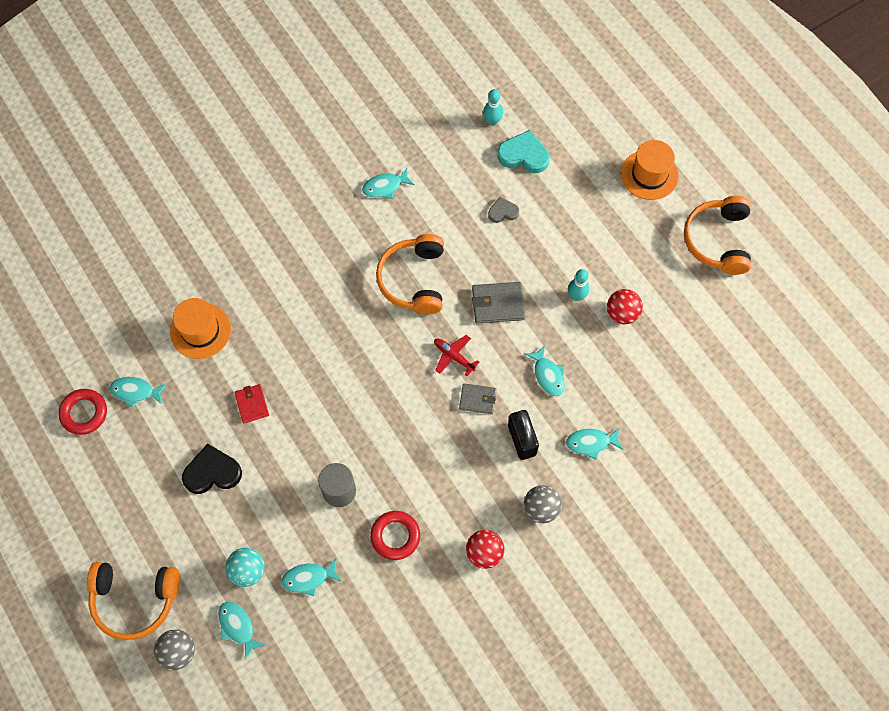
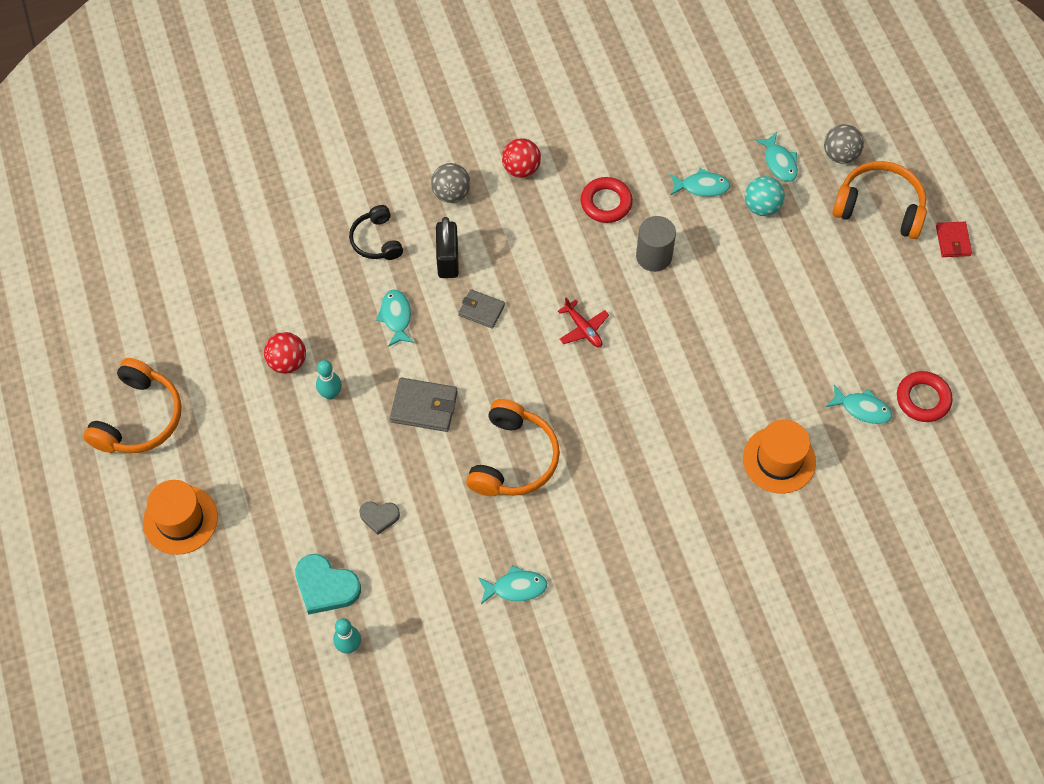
camera: 165 degrees left, 5 degrees down
black heart [182,444,242,494] -> none
red wallet [235,384,269,423] -> red wallet moved to [936,222,972,257]
red plane [434,335,479,376] -> red plane moved to [558,297,609,347]
turquoise fish [566,428,624,460] -> black headphones [349,205,403,260]

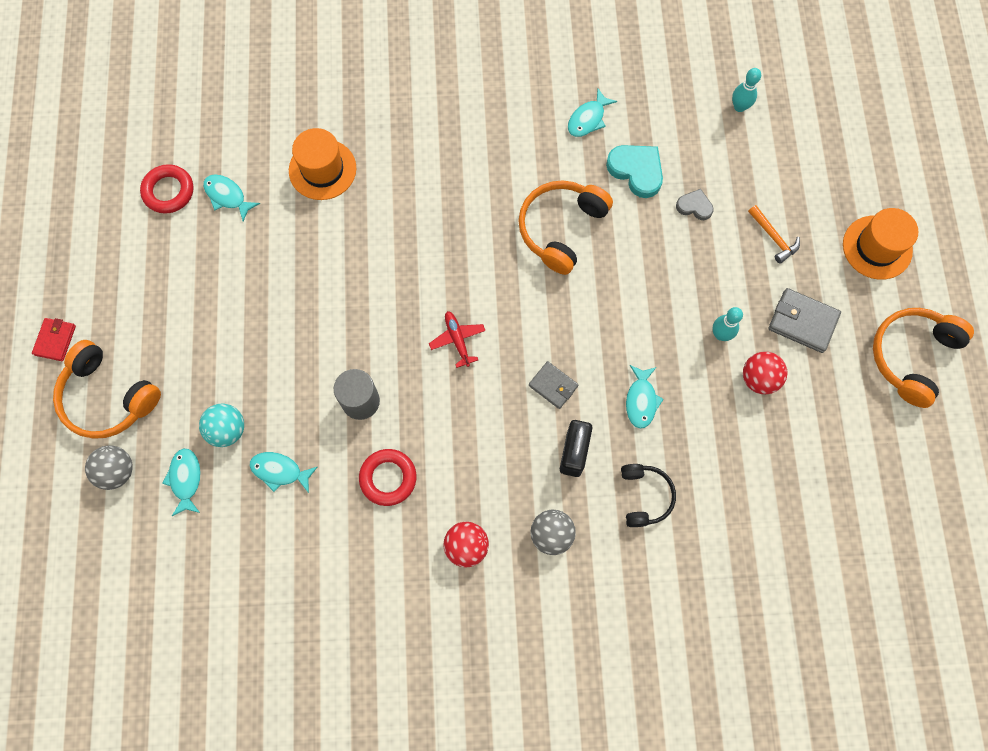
camera: 165 degrees left, 10 degrees up
turquoise heart [295,554,361,615] -> turquoise heart moved to [606,145,663,198]
grey wallet [390,378,458,432] -> grey wallet moved to [768,288,841,353]
turquoise fish [478,565,547,604] -> turquoise fish turned 60 degrees counterclockwise [568,89,617,137]
none -> orange hammer [748,205,800,264]

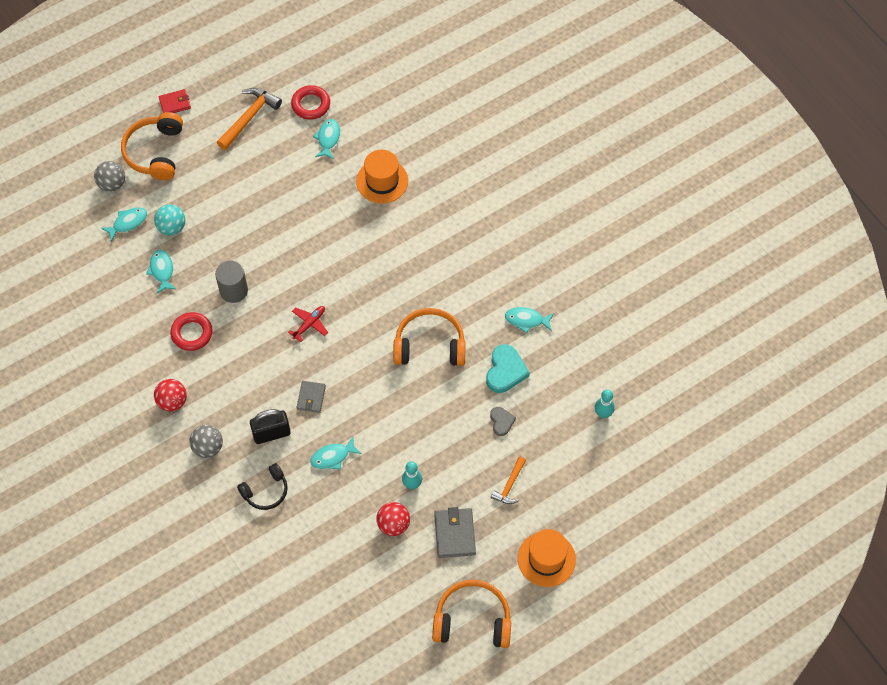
camera: 60 degrees right, 10 degrees down
none -> orange hammer [217,88,282,150]

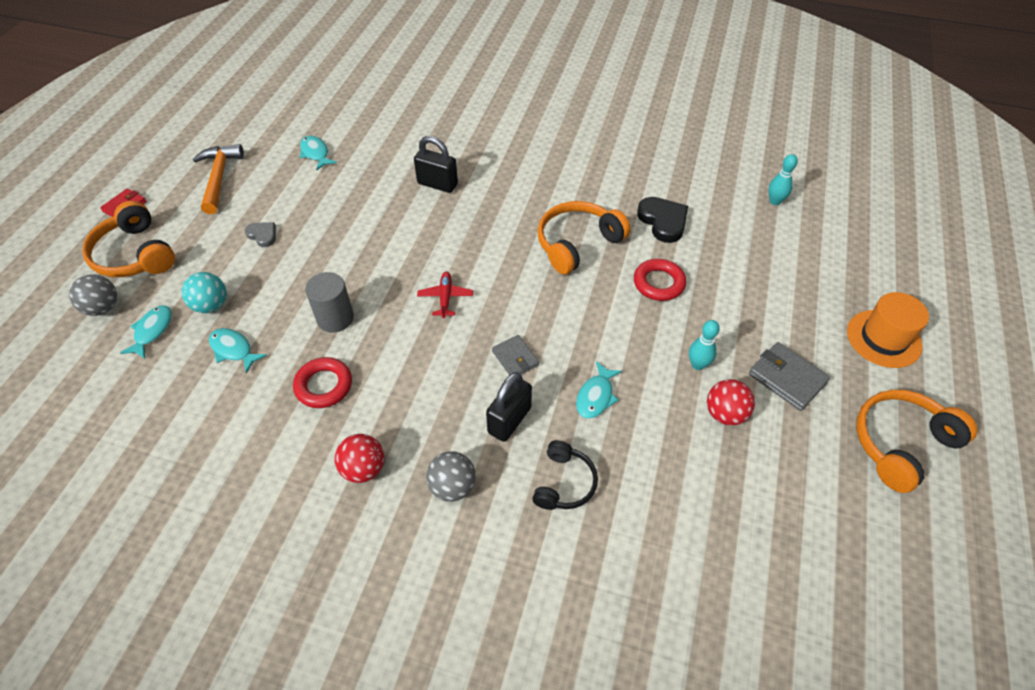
camera: 40 degrees left, 10 degrees down
red ring [291,85,330,120] -> red ring moved to [634,259,686,301]
orange hat [356,150,408,203] -> none
turquoise heart [486,344,530,393] -> black heart [637,197,688,243]
grey heart [490,407,516,436] -> grey heart moved to [245,222,276,247]
orange hammer [491,456,526,504] -> none
turquoise fish [505,307,554,333] -> none
none -> black padlock [414,136,458,193]

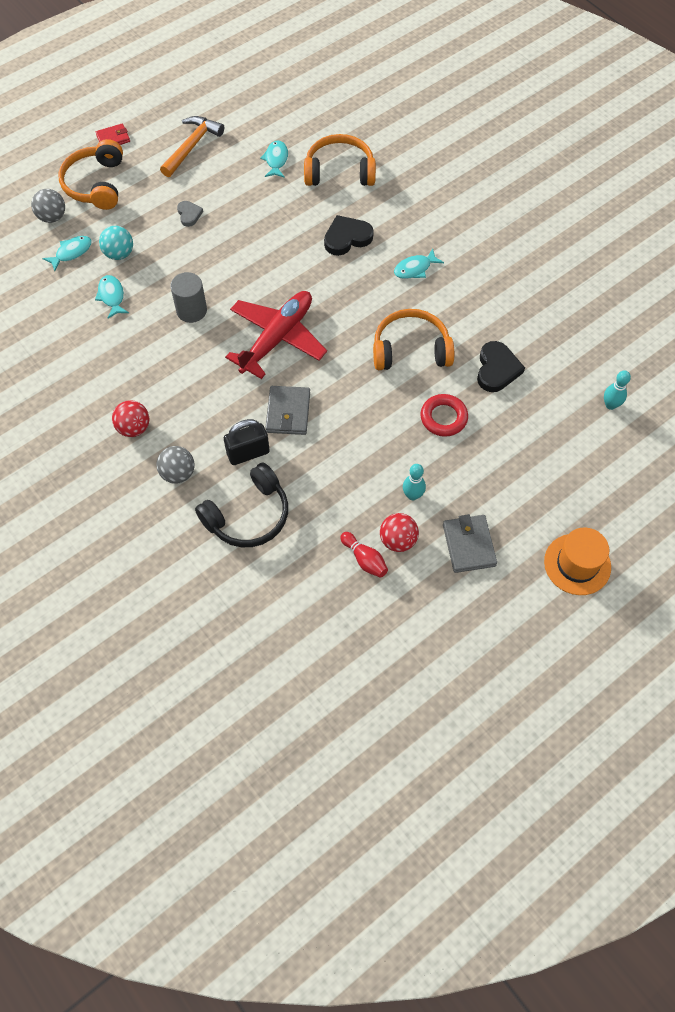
camera: 35 degrees right, 10 degrees up
red ring [293,357,352,408] -> none
black padlock [414,136,458,193] -> black heart [324,215,374,256]
red plane [417,272,473,318] -> red plane [225,291,327,379], size x2.28
grey wallet [492,335,539,375] -> grey wallet [265,386,310,435], size x1.51
black headphones [532,440,598,510] -> black headphones [195,463,288,547], size x1.61
turquoise fish [576,361,622,419] -> turquoise fish moved to [394,249,444,279]
orange headphones [856,390,978,493] -> orange headphones moved to [304,134,376,186]
none -> red bowling pin [340,532,388,578]

